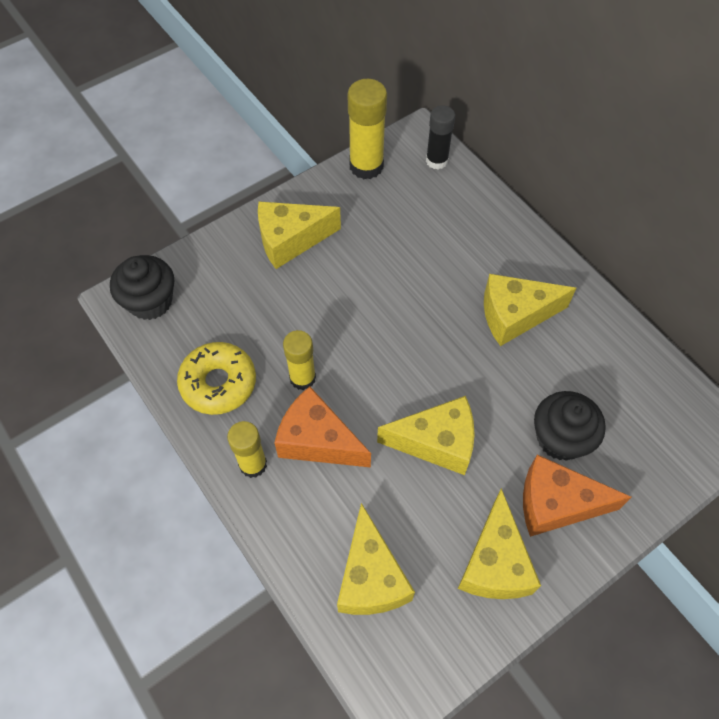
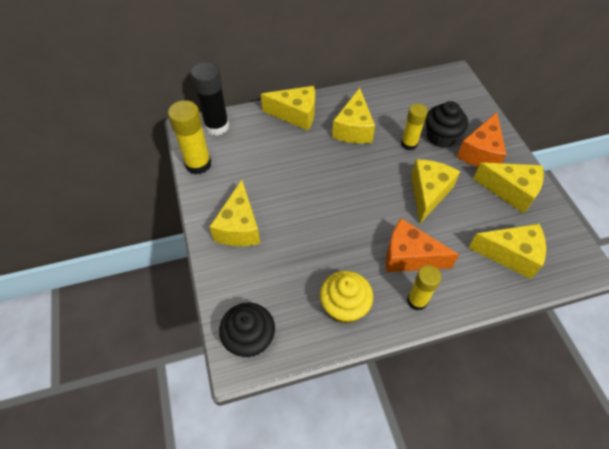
camera: 70 degrees left, 5 degrees down
yellow donut [177,342,256,415] -> yellow cupcake [320,271,373,324]
orange cheese [274,386,371,468] -> orange cheese turned 60 degrees clockwise [386,218,459,272]
yellow glue stick [283,330,316,390] -> yellow glue stick moved to [401,104,428,150]
black glue stick [426,105,455,170] -> black glue stick [191,62,229,135], size x1.52
none -> yellow cheese [261,86,315,131]

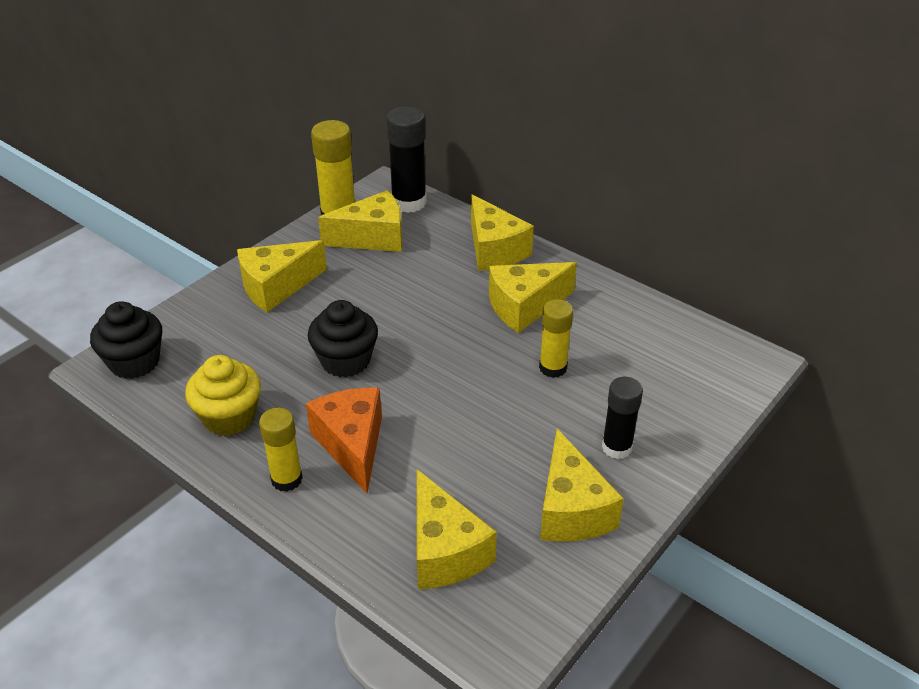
camera: 55 degrees right, 15 degrees down
yellow cheese [411,159,460,223] -> yellow cheese moved to [318,190,402,252]
black cupcake [426,101,468,148] -> black cupcake moved to [308,300,378,377]
orange cheese [457,112,507,167] -> black glue stick [602,377,643,459]

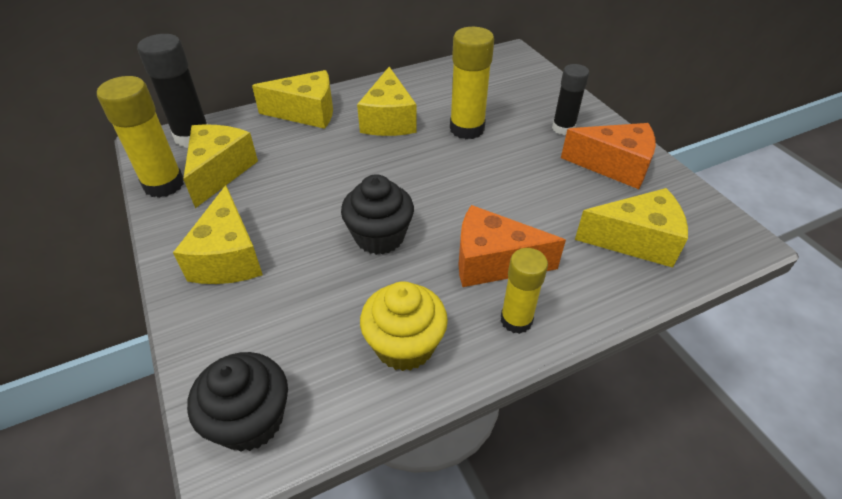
camera: 65 degrees left, 5 degrees up
yellow glue stick [539,299,573,378] -> yellow glue stick [450,27,494,139], size x1.52
yellow cheese [540,429,624,542] -> orange cheese [561,123,656,189]

